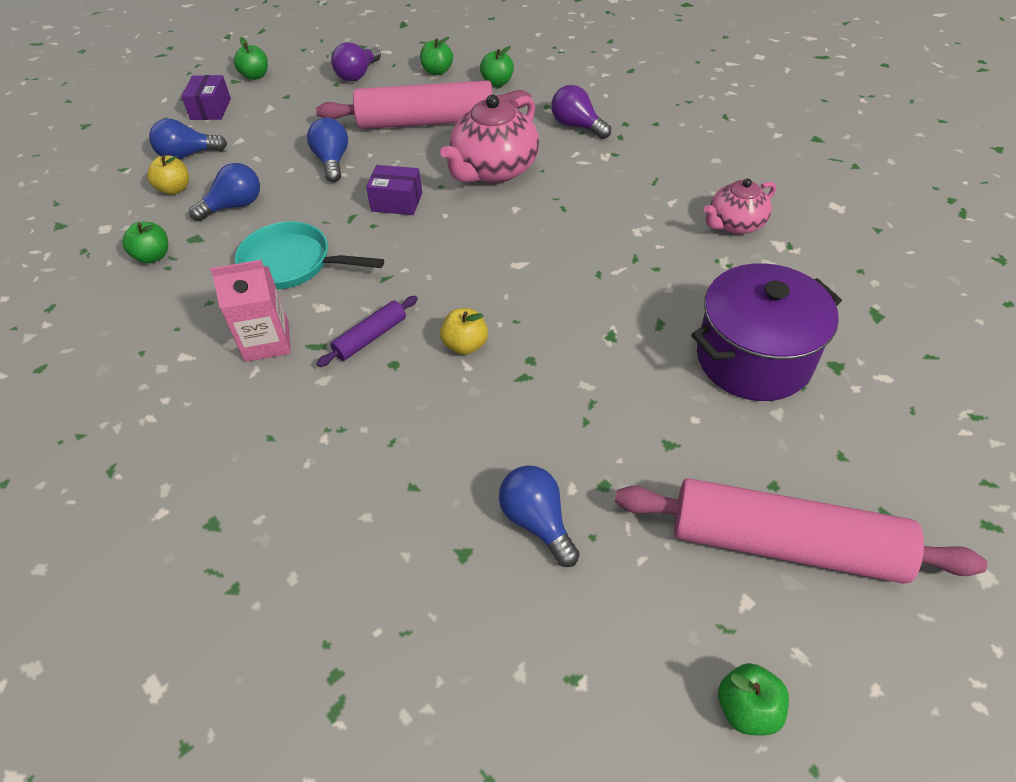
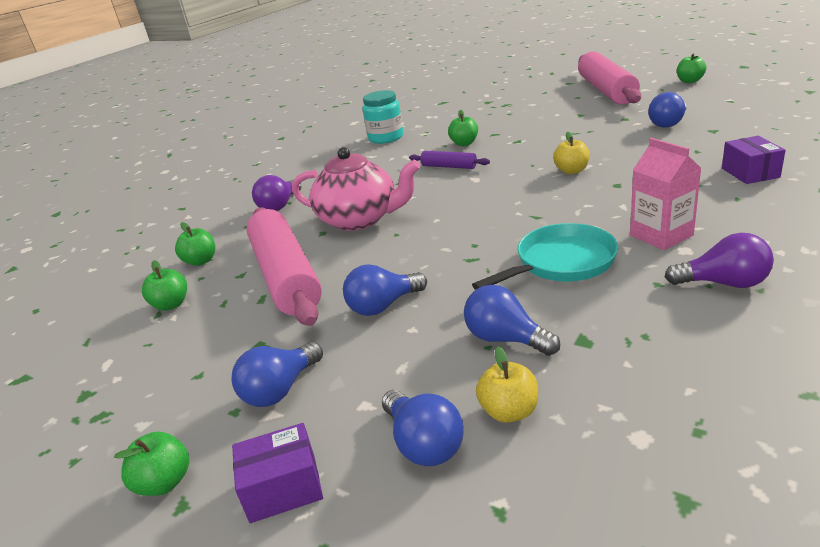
camera: 105 degrees left, 20 degrees down
green apple [122,222,168,264] -> green apple moved to [448,110,478,146]
turquoise pan [235,222,384,289] -> turquoise pan turned 120 degrees counterclockwise [472,223,618,290]
purple rolling pin [316,296,418,367] -> purple rolling pin moved to [409,151,490,169]
purple light bulb [331,42,381,81] -> purple light bulb moved to [665,233,774,288]
purple box [366,165,422,215] -> purple box moved to [722,136,786,184]
purple pot [691,263,842,401] -> none
pink teapot [704,179,776,234] -> turquoise jar [363,90,403,144]
none -> blue light bulb [232,342,323,407]

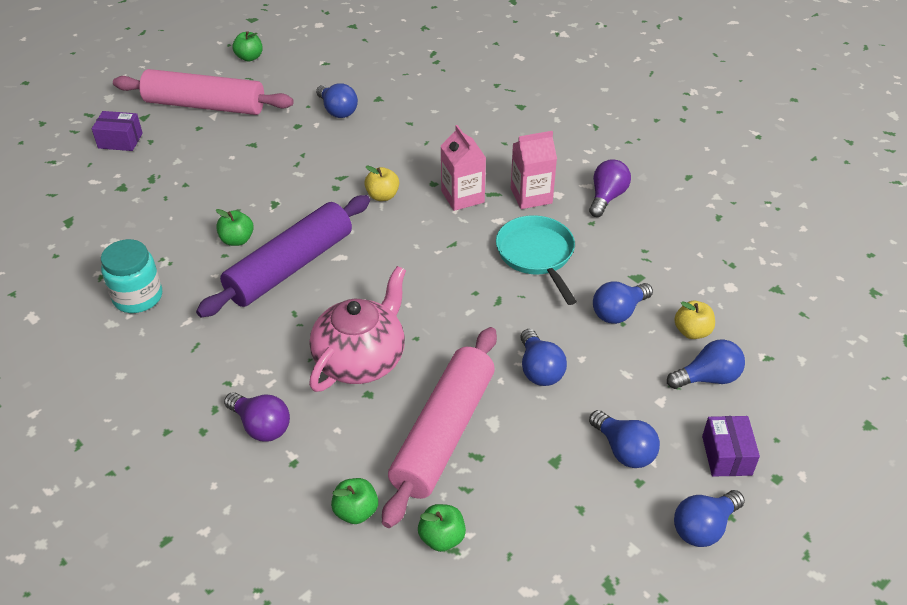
camera: 80 degrees left, 15 degrees up
green apple [114,431,189,496] -> blue light bulb [674,490,745,547]
pink rolling pin [247,207,322,326] -> pink rolling pin turned 60 degrees counterclockwise [382,327,497,528]
purple rolling pin [409,151,490,169] -> purple rolling pin [196,195,370,317], size x2.21
purple box [722,136,786,184] -> purple box moved to [92,111,143,151]
none -> pink carton [441,125,486,211]

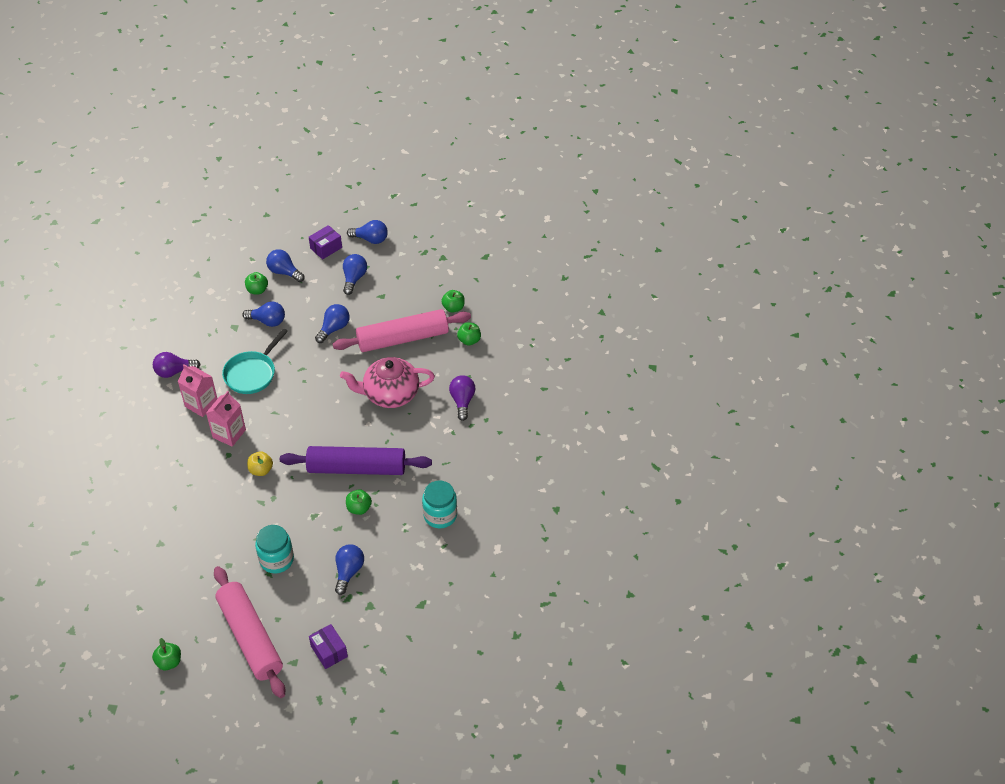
camera: 130 degrees left, 5 degrees up
blue light bulb [316,84,358,118] -> blue light bulb moved to [335,544,364,595]
yellow apple [674,301,715,339] -> green apple [245,272,268,294]
none -> turquoise jar [255,525,294,573]

